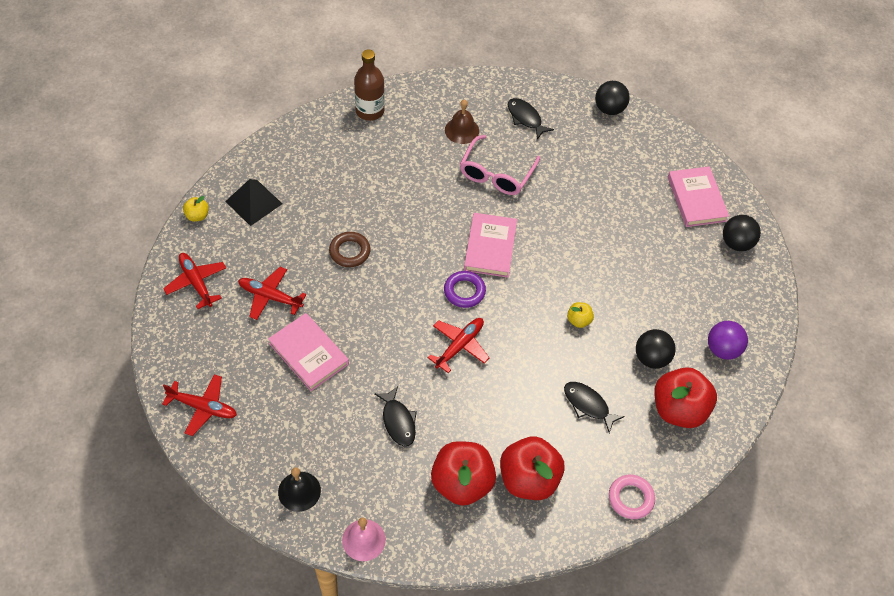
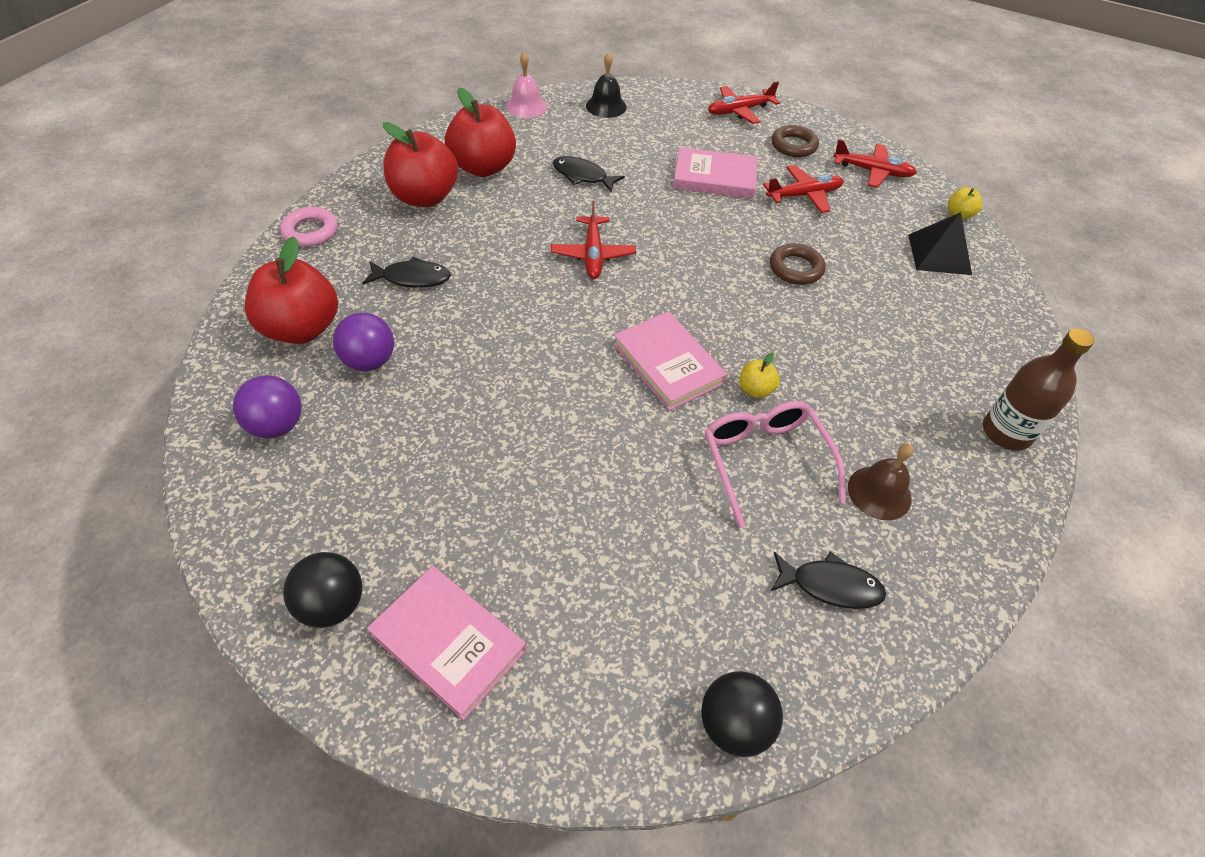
camera: 140 degrees right, 5 degrees down
purple ring [444,271,486,308] -> none
yellow apple [567,302,594,328] -> yellow apple moved to [739,352,780,398]
black ball [636,329,676,369] -> purple ball [333,313,394,371]
none -> brown ring [772,125,819,157]

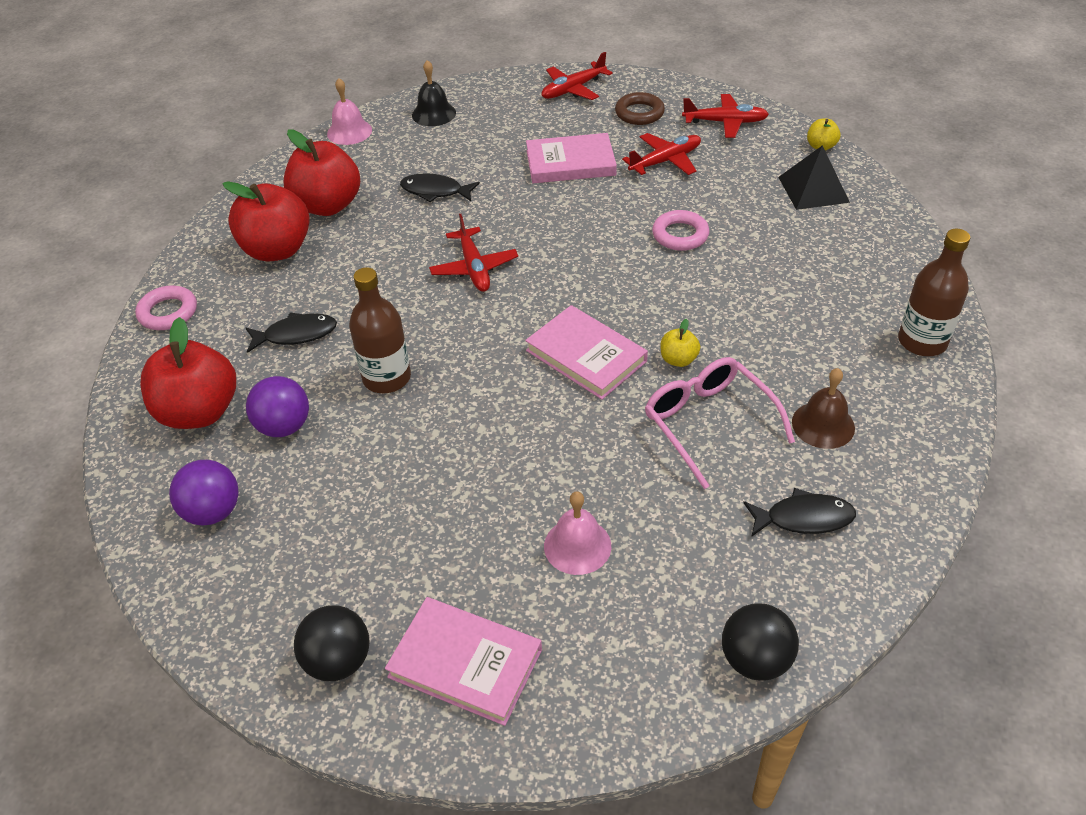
camera: 10 degrees left, 5 degrees down
brown ring [770,243,825,285] -> pink ring [652,210,710,251]
none -> brown bottle [349,267,411,393]
none -> pink bell [544,491,611,575]

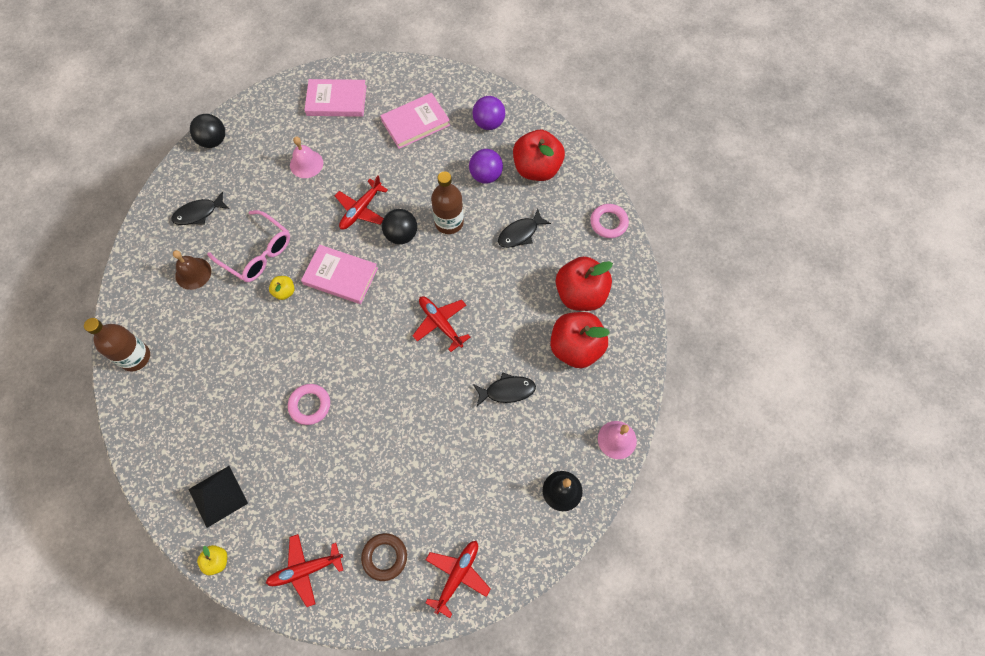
camera: 155 degrees right, 20 degrees up
black ball [294,605,370,681] -> black ball moved to [382,209,417,244]
pink book [526,133,617,183] -> pink book moved to [380,93,450,149]
red plane [622,133,701,175] -> red plane moved to [335,175,388,230]

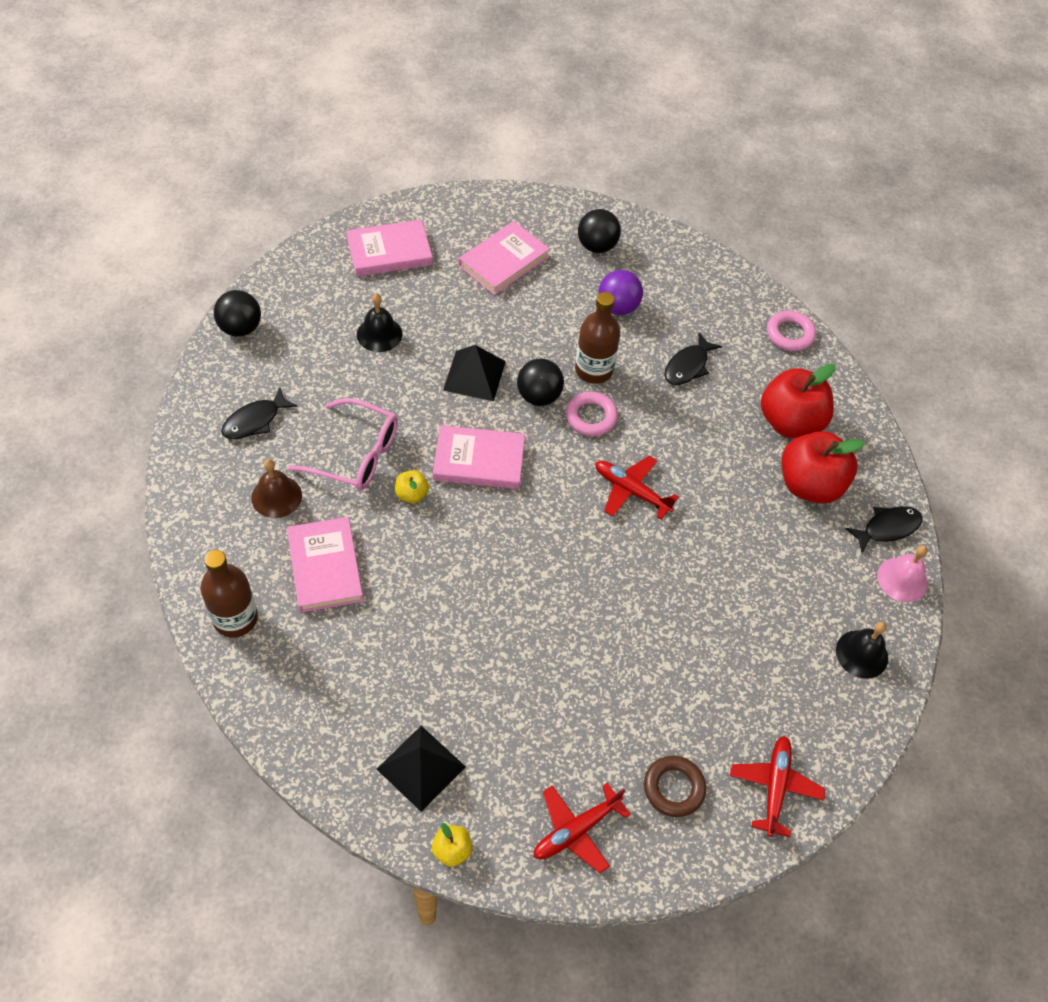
camera: 20 degrees left, 10 degrees down
pink ring [288,384,330,425] -> pink ring moved to [566,392,618,436]
pink bell [290,137,323,178] -> black bell [357,294,403,352]
red plane [335,175,388,230] -> black pyramid [443,345,506,401]
purple ball [472,96,505,130] -> black ball [578,209,621,253]
black fish [473,372,536,407] -> black fish moved to [845,506,923,553]
red apple [513,130,565,181] -> none
none -> pink book [287,517,363,612]

